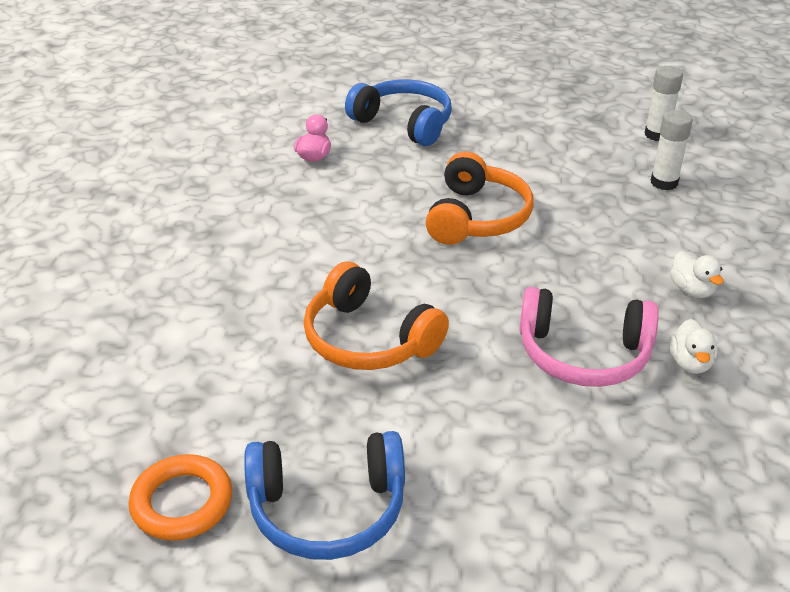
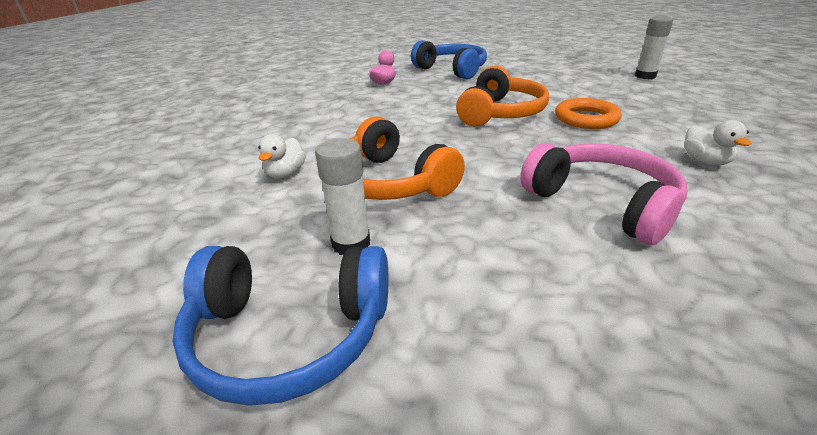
camera: 10 degrees right, 5 degrees down
orange ring [129,454,232,540] -> orange ring moved to [555,98,622,129]
pink headphones [519,287,659,387] -> pink headphones turned 150 degrees counterclockwise [520,143,687,245]
white glue stick [651,110,693,190] -> white glue stick moved to [315,138,370,255]
white duck [669,319,717,374] -> white duck moved to [258,134,306,178]

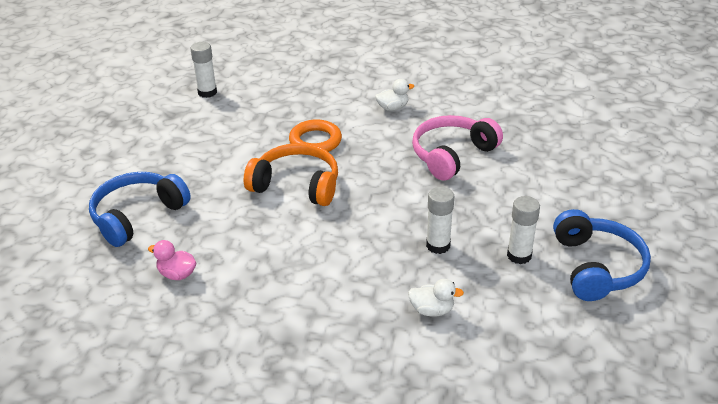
camera: 95 degrees left, 5 degrees up
orange headphones [349,116,465,200] -> white glue stick [426,187,454,254]

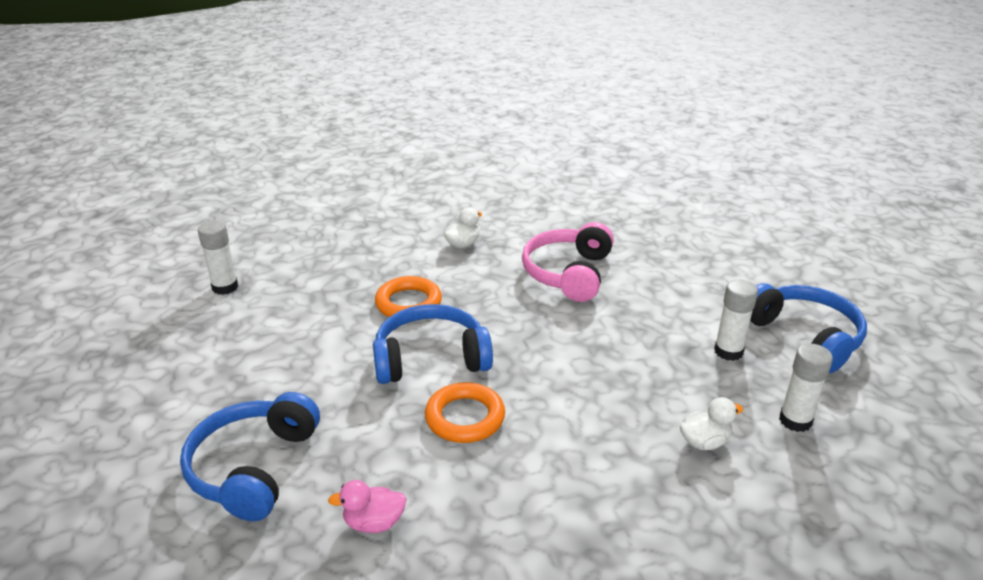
camera: 30 degrees left, 5 degrees down
orange headphones [244,143,338,206] -> blue headphones [373,304,493,384]
white glue stick [426,187,454,254] -> white glue stick moved to [779,343,833,432]
none -> orange ring [425,382,505,443]

